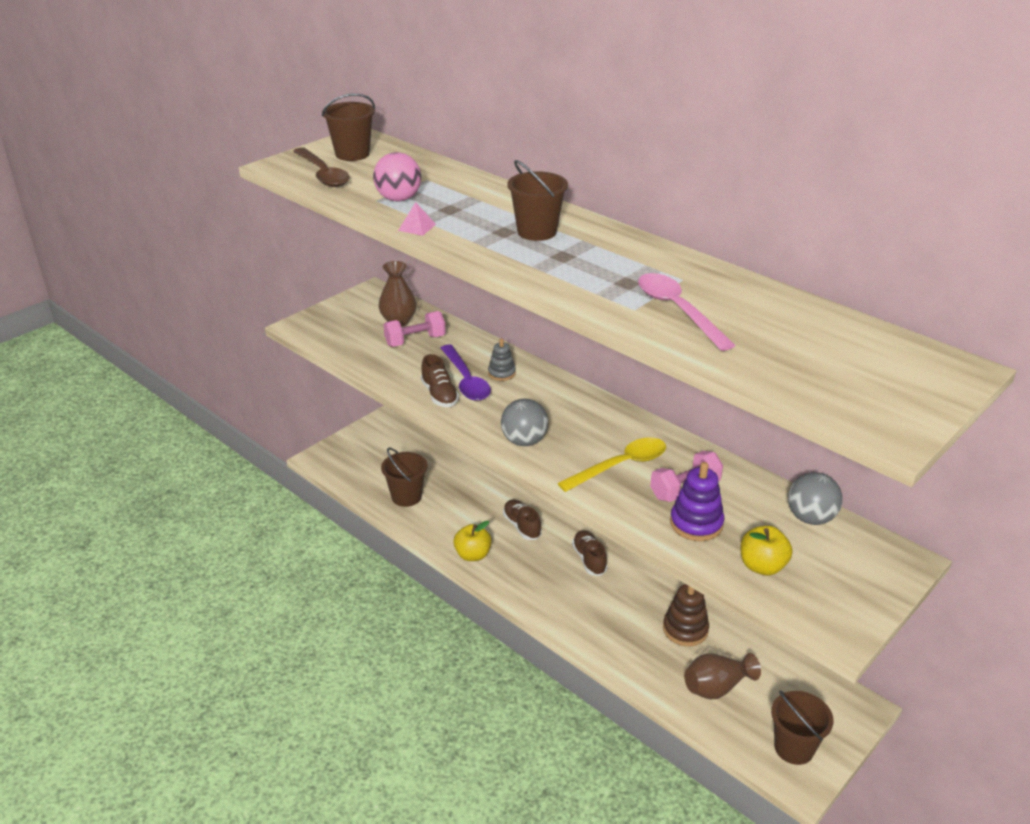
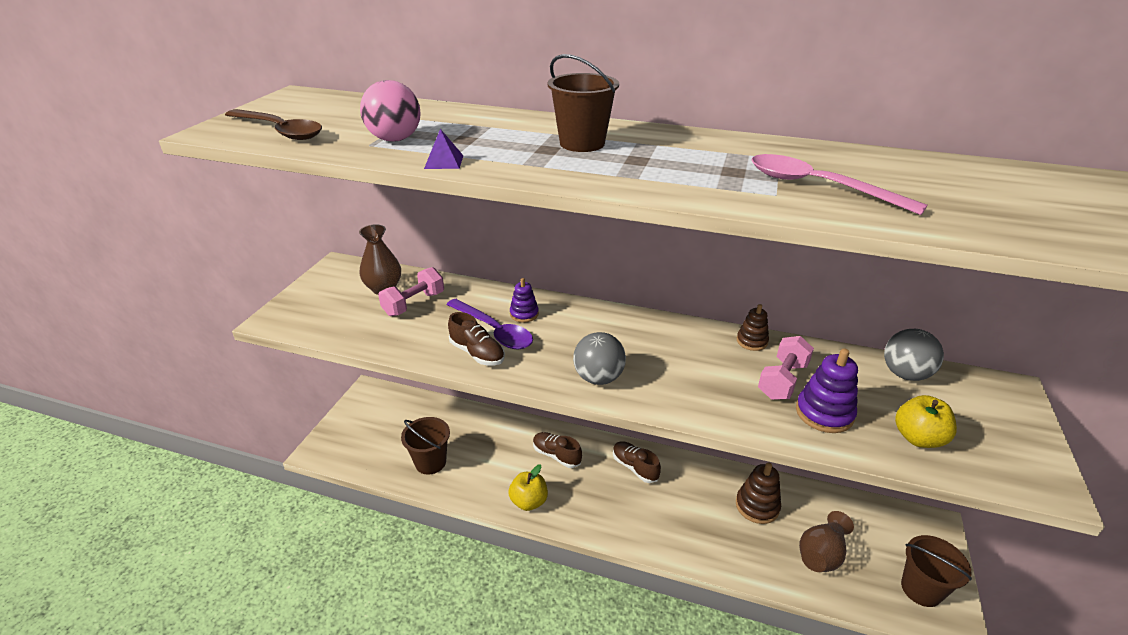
camera: 25 degrees left, 0 degrees up
brown bucket [322,93,375,161] -> none
pink pyramid [398,202,436,236] -> purple pyramid [424,129,464,169]
grey stacking toy [488,339,516,381] -> purple stacking toy [510,278,539,323]
yellow spoon [558,437,666,492] -> none
none -> brown stacking toy [737,304,769,351]

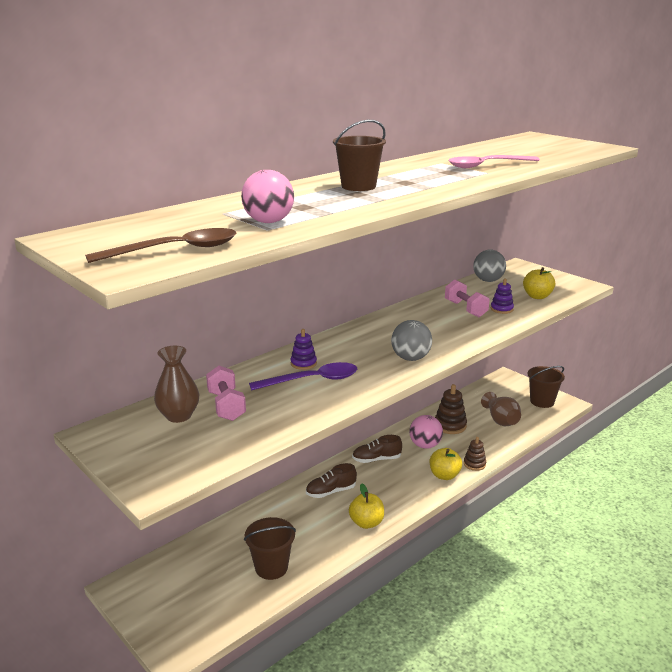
camera: 60 degrees left, 10 degrees down
purple pyramid [424,129,464,169] -> none
brown shoe [448,312,505,365] -> none
brown stacking toy [737,304,769,351] -> brown stacking toy moved to [464,437,486,471]
purple stacking toy [796,349,858,433] -> purple stacking toy [491,278,514,314], size x0.63
none -> pink ball [409,415,443,449]
none -> yellow apple [430,448,462,480]

